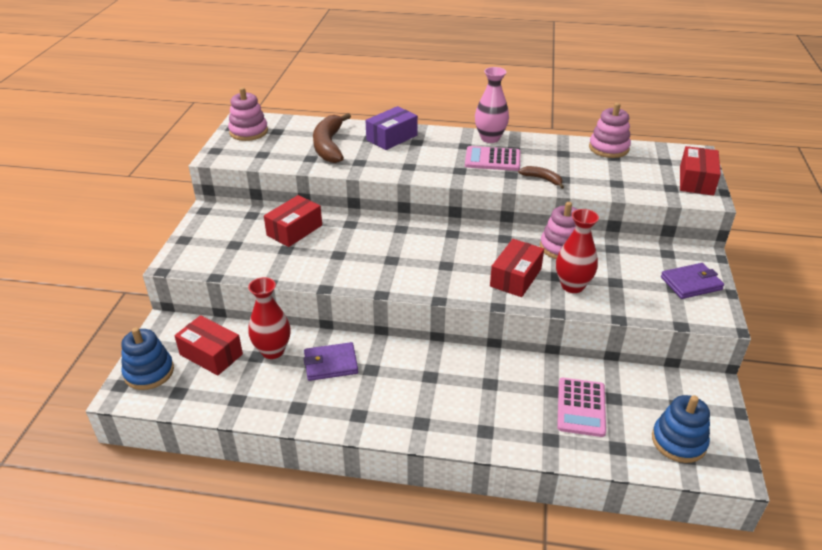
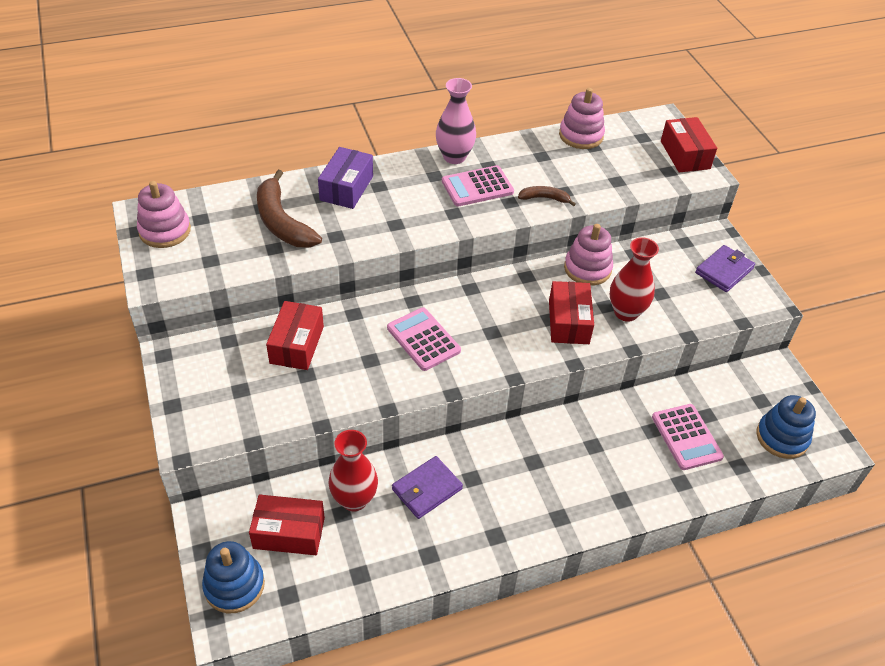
camera: 30 degrees left, 10 degrees up
none -> pink calculator [387,307,461,371]

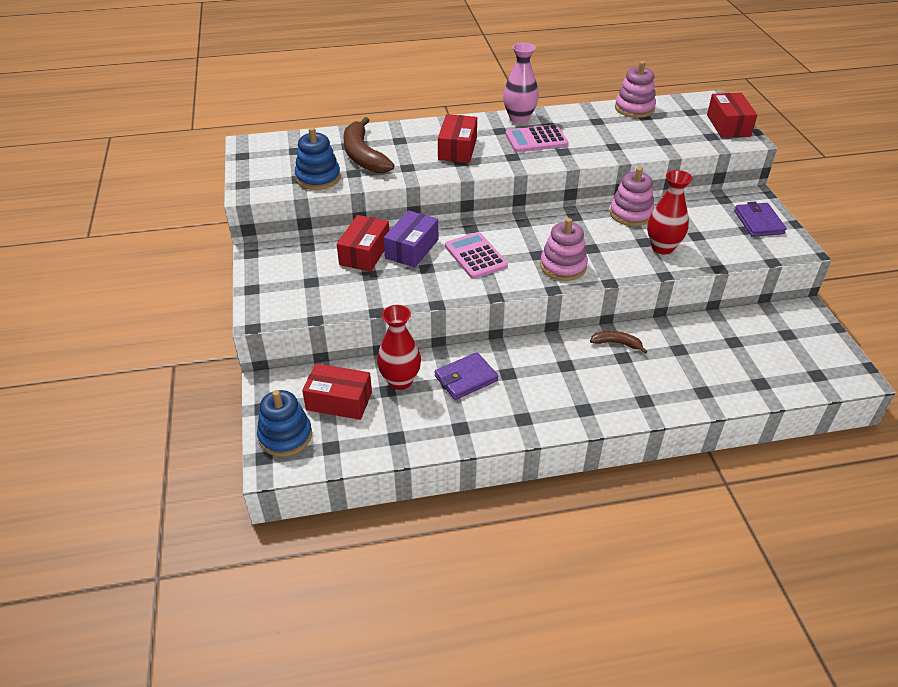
camera: 10 degrees right, 5 degrees down
pink stacking toy [137,181,191,248] -> pink stacking toy moved to [540,218,588,281]
purple box [318,147,373,209] -> purple box moved to [384,210,438,268]
brown banana [518,186,576,207] -> brown banana moved to [590,331,648,354]
red box [549,281,594,344] -> red box moved to [438,114,477,163]
pink calculator [652,404,724,470] -> none
purple wallet [695,245,755,292] -> purple wallet turned 60 degrees counterclockwise [734,201,787,237]
blue stacking toy [756,395,816,459] -> blue stacking toy moved to [295,127,341,190]

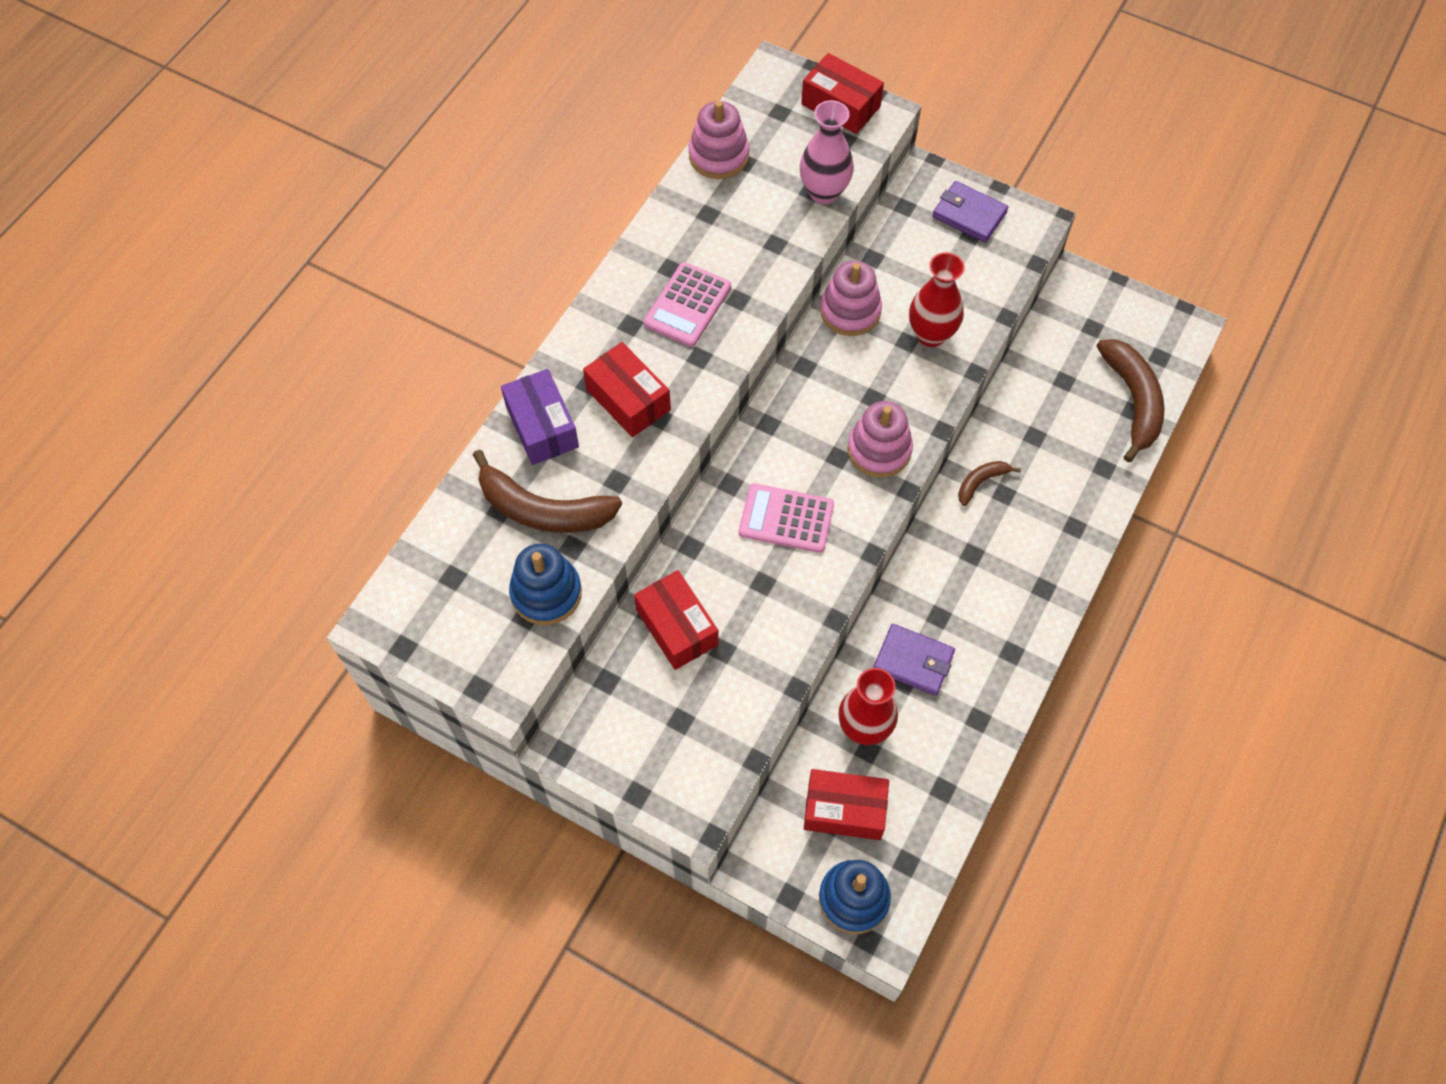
camera: 50 degrees left, 20 degrees up
red box [302,363,372,420] -> red box turned 45 degrees clockwise [804,769,889,840]
purple box [384,210,438,268] -> purple box moved to [501,369,579,465]
purple wallet [435,352,498,400] -> purple wallet turned 75 degrees counterclockwise [873,624,955,696]
pink vase [503,43,539,123] -> pink vase moved to [800,100,854,204]
none -> brown banana [1097,339,1165,463]

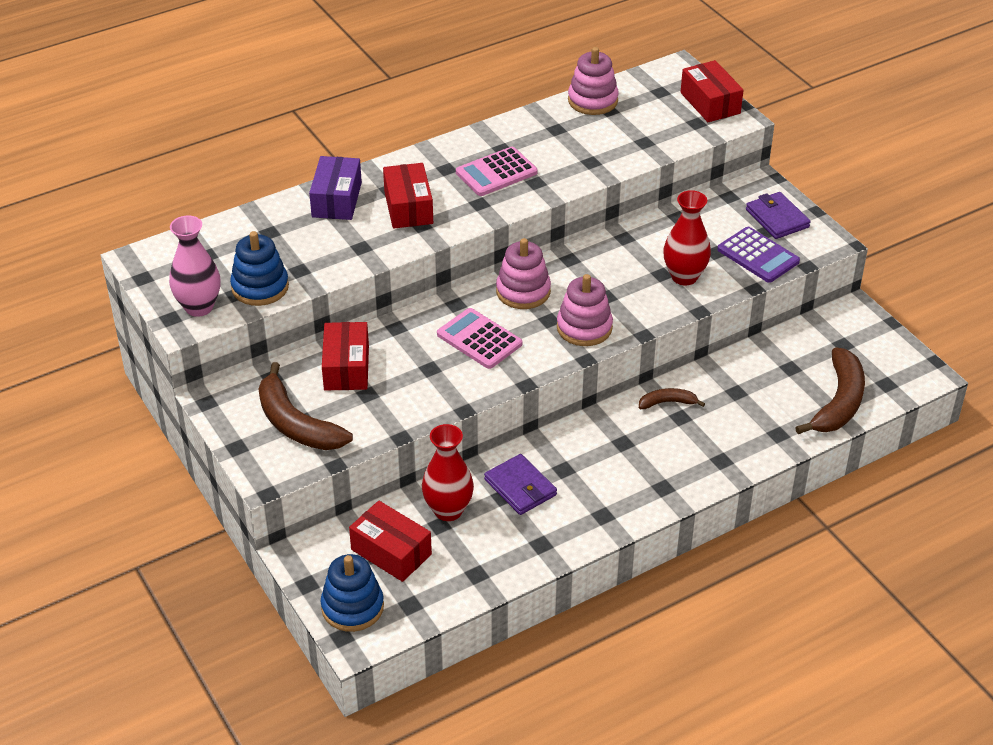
camera: 30 degrees right, 20 degrees down
brown banana [473,450,622,533] -> brown banana moved to [258,362,353,450]
pink vase [800,100,854,204] -> pink vase moved to [169,216,220,317]
pink stacking toy [820,261,882,336] -> pink stacking toy moved to [496,238,551,309]
none -> purple calculator [717,227,800,283]

